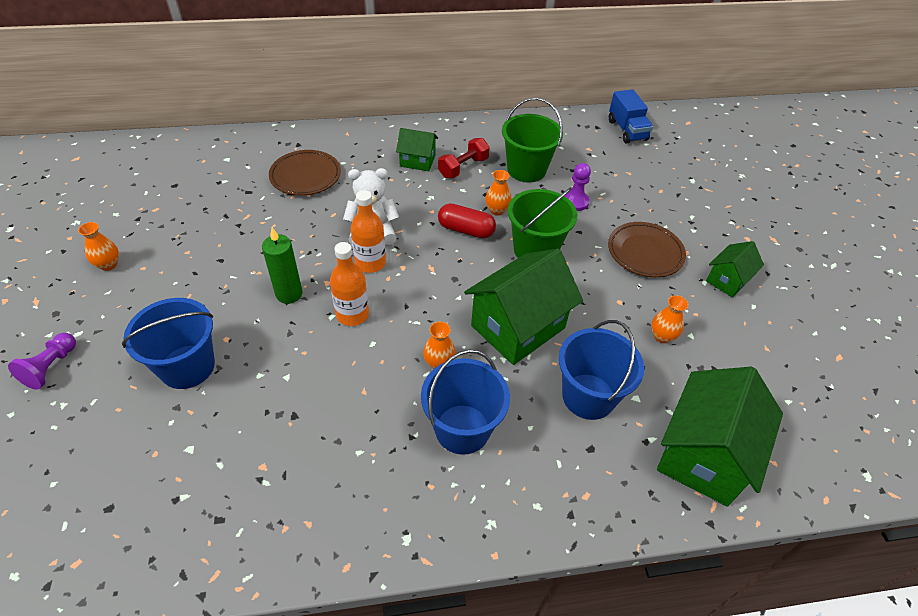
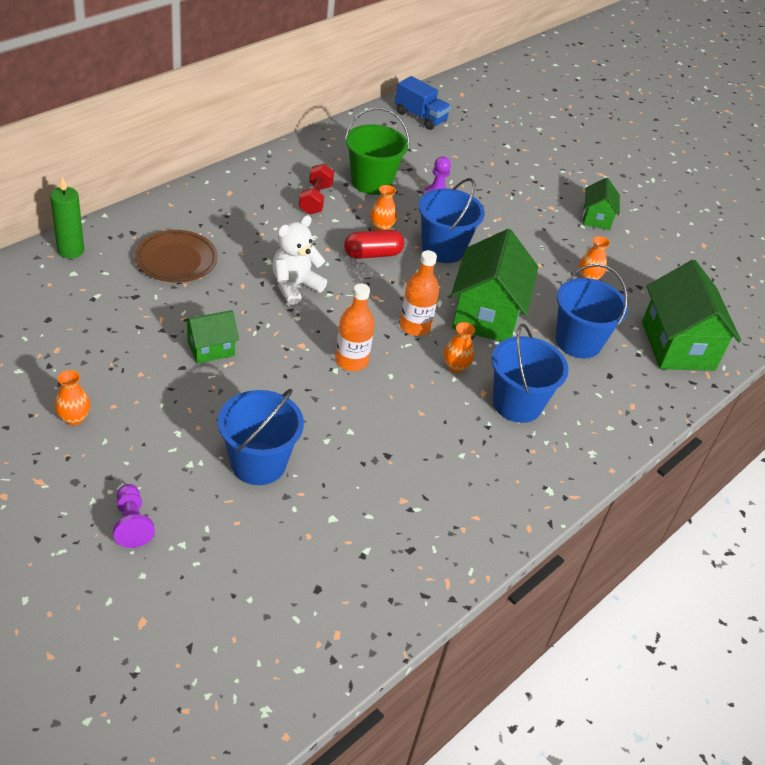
camera: 40 degrees left, 5 degrees down
green candle [262,227,303,304] -> green candle moved to [50,177,84,259]
orange bottle [351,190,386,273] -> orange bottle moved to [400,250,439,336]
green house [396,128,438,171] -> green house moved to [183,310,239,364]
green bucket [508,187,578,258] -> blue bucket [418,178,485,263]
brown plate [608,222,686,277] -> none

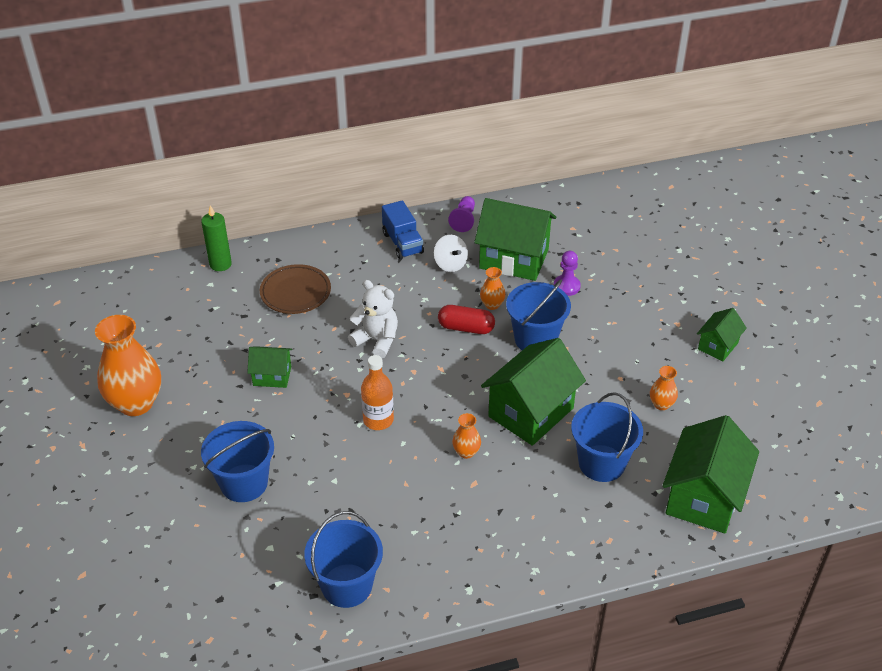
camera: 35 degrees right, 0 degrees up
orange vase [55,370,90,425] -> orange vase [95,315,161,416], size x2.22
purple pawn [113,484,155,548] -> purple pawn moved to [448,196,475,232]
white teddy bear [272,215,327,305] -> white teddy bear turned 45 degrees clockwise [348,280,398,358]
red dumbbell [299,164,334,215] -> white spinning top [434,235,468,272]
green bucket [345,108,409,195] -> green house [474,198,556,281]
blue truck [395,76,451,130] -> blue truck moved to [382,200,424,259]
orange bottle [400,250,439,336] -> none
blue bucket [492,324,569,423] -> blue bucket moved to [304,511,383,608]

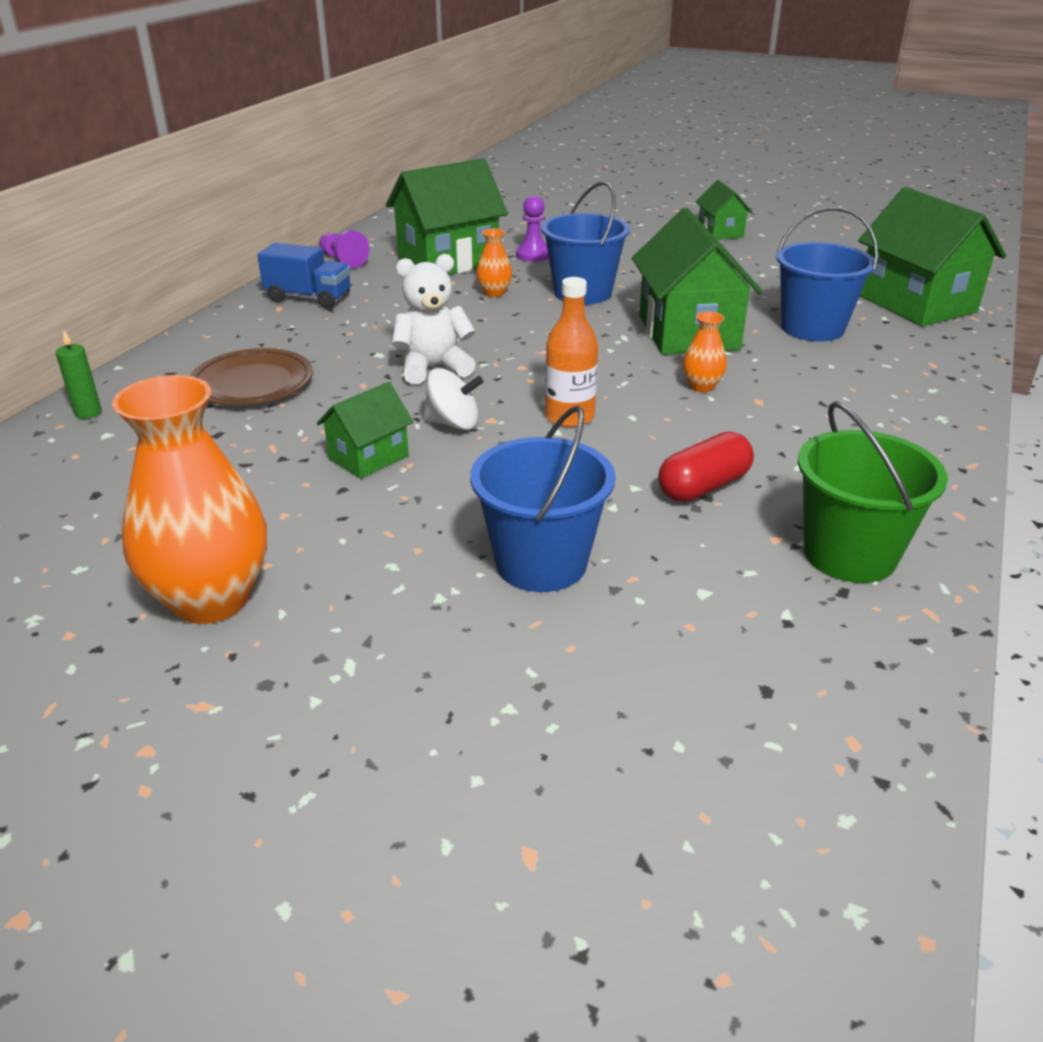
camera: 50 degrees left, 10 degrees down
green candle [201,205,232,271] -> green candle [56,330,102,419], size x0.64
blue bucket [304,511,383,608] -> green bucket [798,401,948,583]
white spinning top [434,235,468,272] -> white spinning top moved to [424,368,484,430]
red capsule [438,305,495,334] -> red capsule moved to [658,432,754,502]
orange vase [650,366,678,410] -> none

